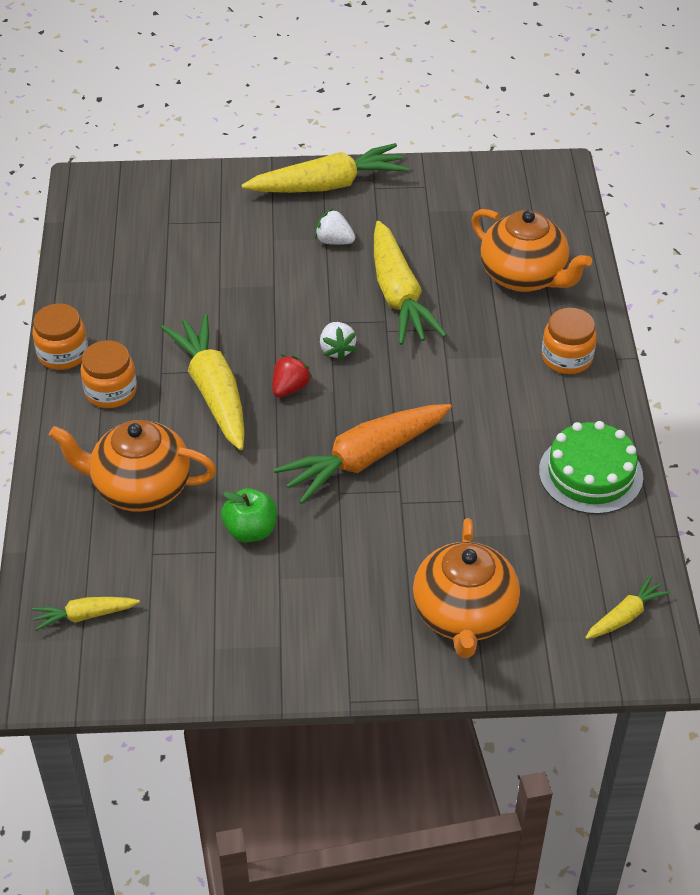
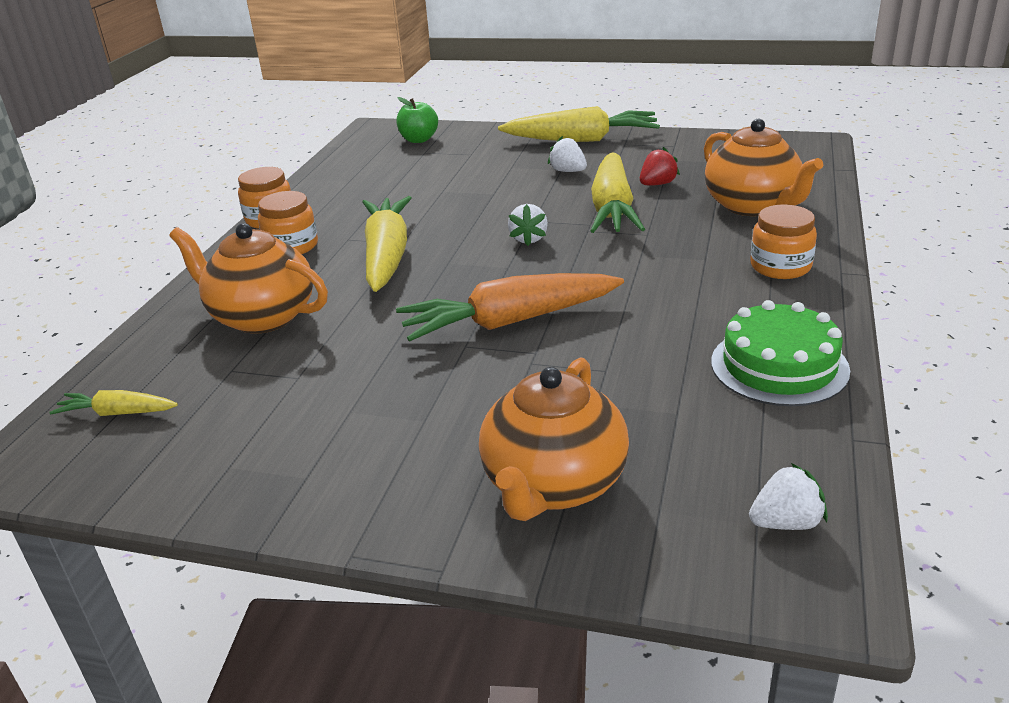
camera: 20 degrees right, 15 degrees down
green apple [221,488,277,542] -> green apple moved to [396,97,438,143]
red strawberry [273,355,313,397] -> red strawberry moved to [640,147,680,186]
yellow carrot [585,575,671,639] -> white strawberry [749,463,828,530]

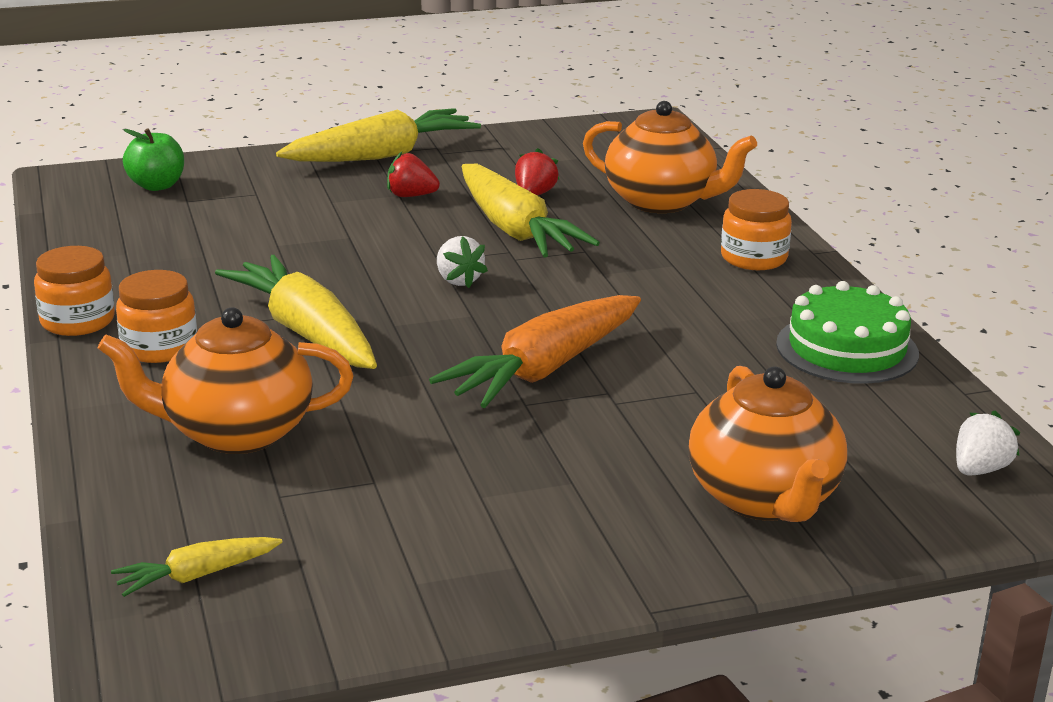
camera: 35 degrees left, 5 degrees down
white strawberry [548,136,587,172] -> red strawberry [387,152,440,197]

